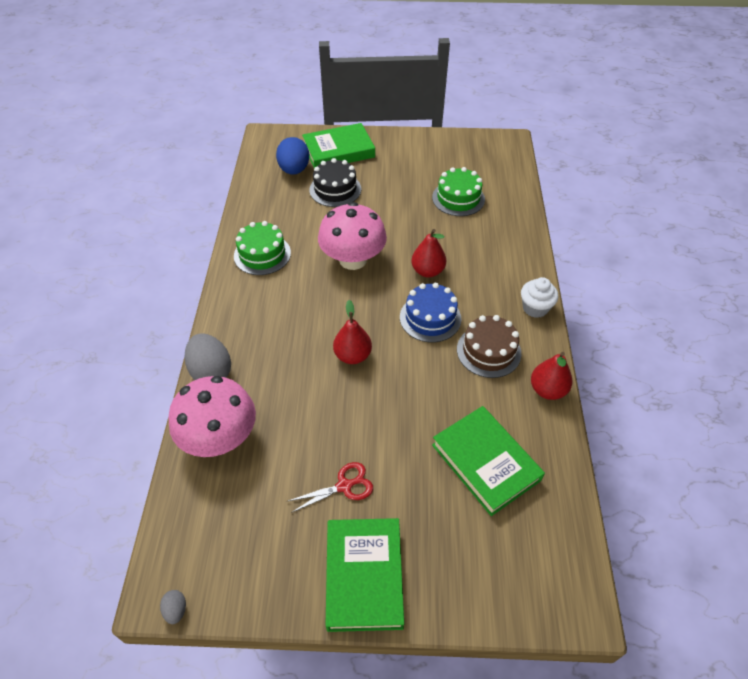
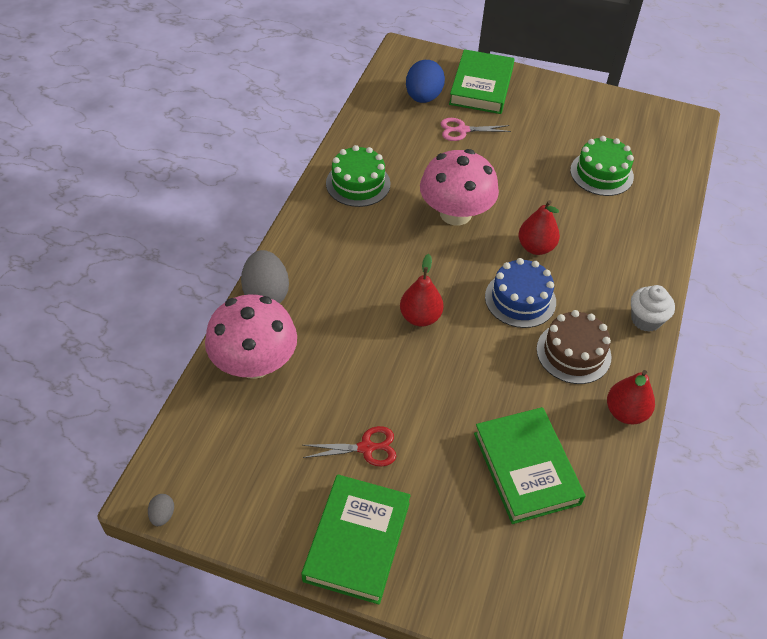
camera: 15 degrees right, 0 degrees up
green book [302,123,375,168] -> green book turned 75 degrees counterclockwise [449,49,515,114]
black cake [309,158,361,207] -> pink scissors [441,118,511,141]

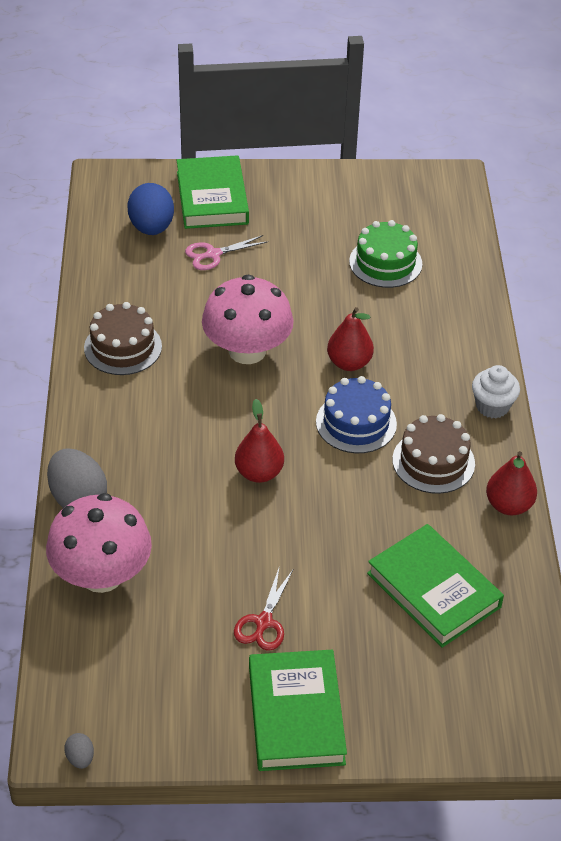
camera: 20 degrees left, 5 degrees down
red scissors [303,426,396,467] -> red scissors turned 135 degrees clockwise [234,566,293,651]
green cake [326,145,390,207] -> brown cake [84,302,162,375]

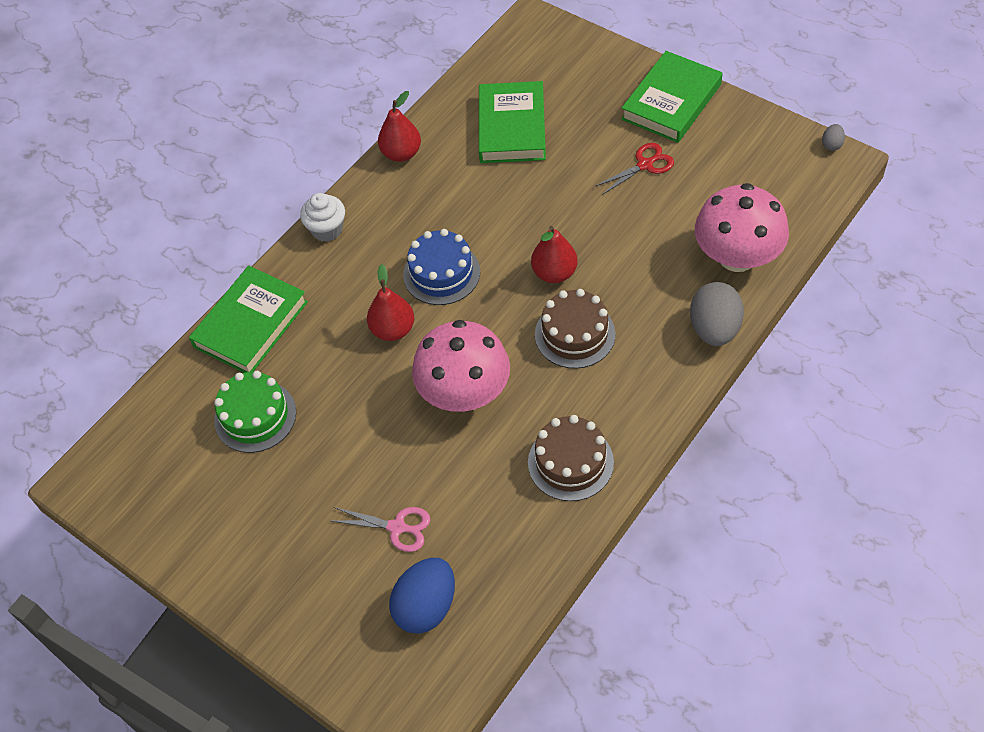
camera: 135 degrees left, 10 degrees up
green book [177,155,249,229] -> green book moved to [189,266,308,373]
brown cake [392,414,475,494] -> brown cake moved to [535,289,616,369]

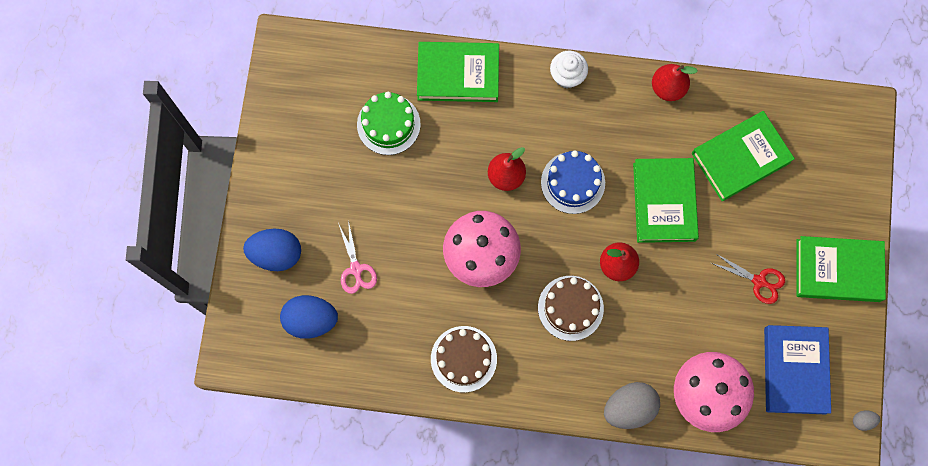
camera: 55 degrees right, 20 degrees up
none -> blue egg [243,229,301,271]
none -> green book [633,158,699,243]
none -> blue book [764,325,831,414]

